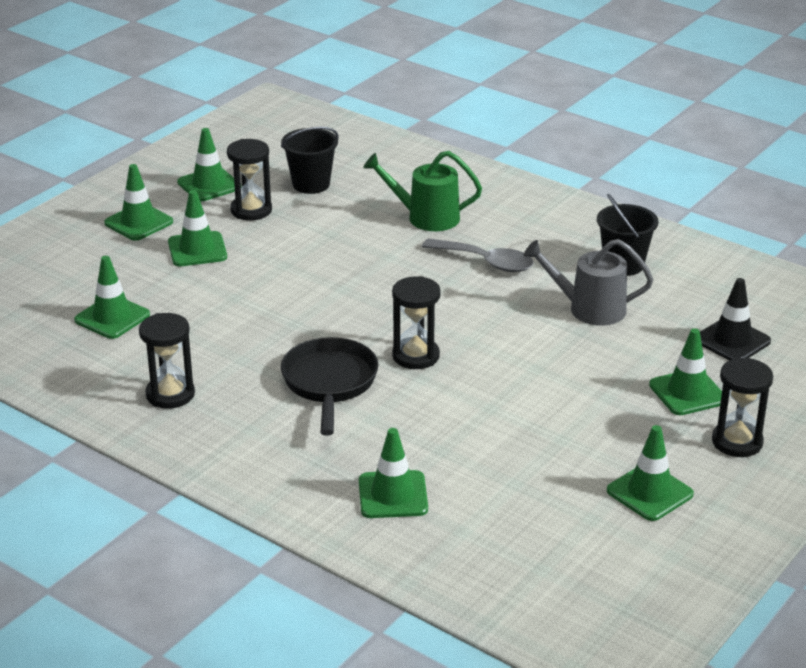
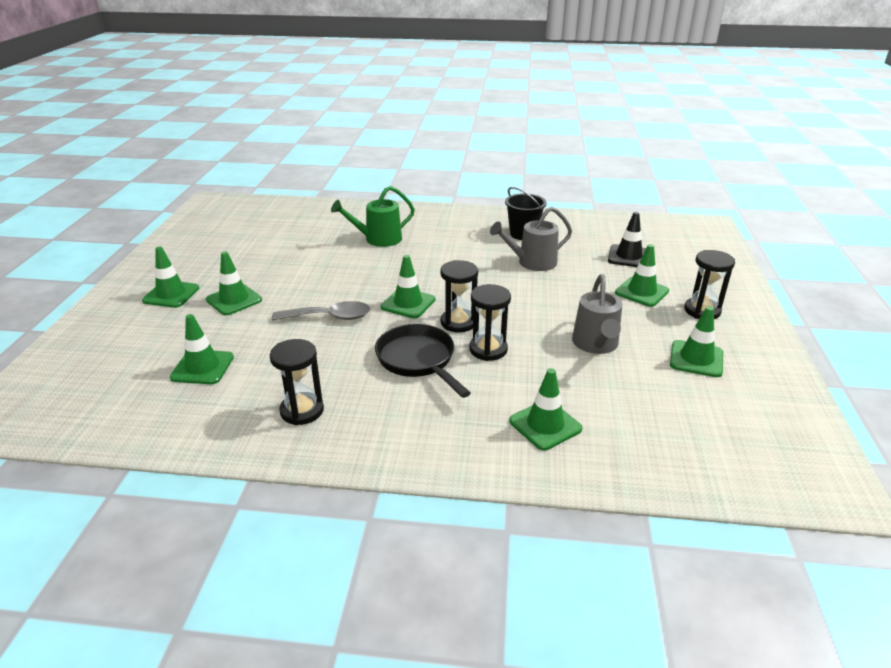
camera: 30 degrees left, 0 degrees up
green traffic cone [177,128,241,201] -> green traffic cone moved to [381,255,435,318]
black hourglass [227,139,272,220] -> black hourglass moved to [469,284,511,361]
black bucket [281,127,338,194] -> none
grey spoon [422,239,534,272] -> grey spoon moved to [272,301,370,320]
none -> grey watering can [572,274,622,354]

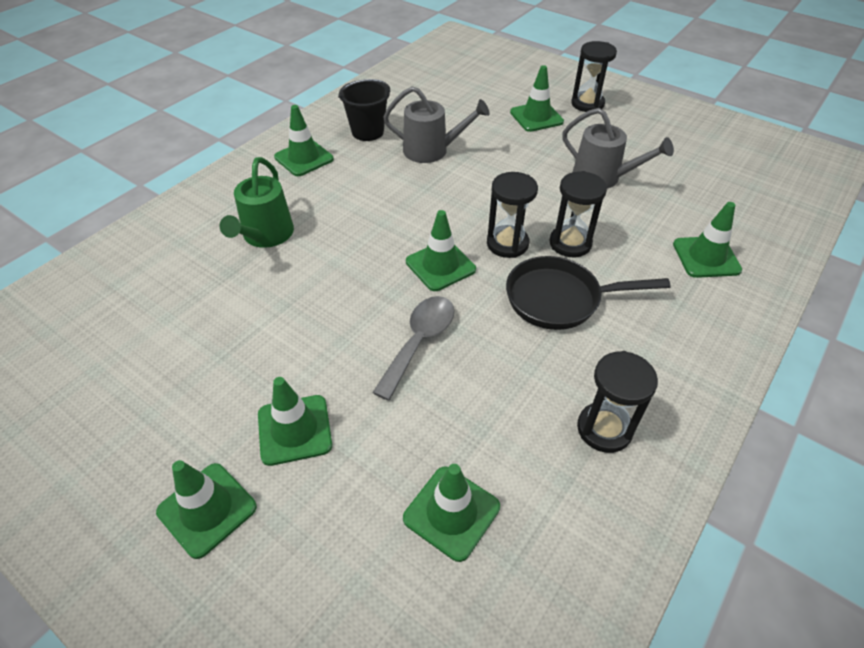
camera: 60 degrees left, 15 degrees up
grey watering can [490,207,572,271] -> grey watering can turned 90 degrees counterclockwise [383,86,490,163]
black traffic cone [608,212,646,267] -> none
green traffic cone [670,306,723,377] -> green traffic cone moved to [274,105,334,176]

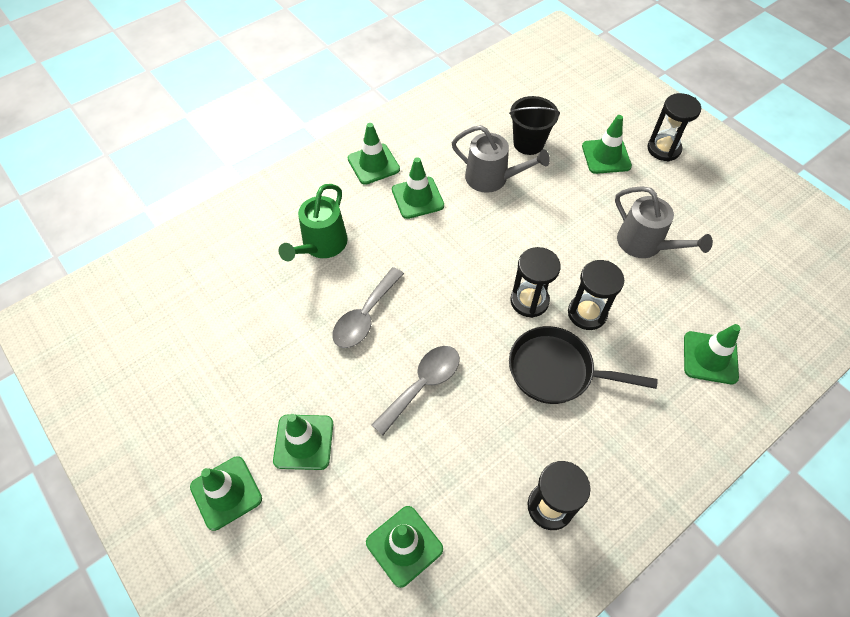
camera: 15 degrees right, 10 degrees up
black bucket [338,79,391,141] -> black bucket moved to [509,96,560,155]
green traffic cone [406,210,476,291] -> green traffic cone moved to [392,157,444,219]
none -> grey spoon [332,267,404,348]

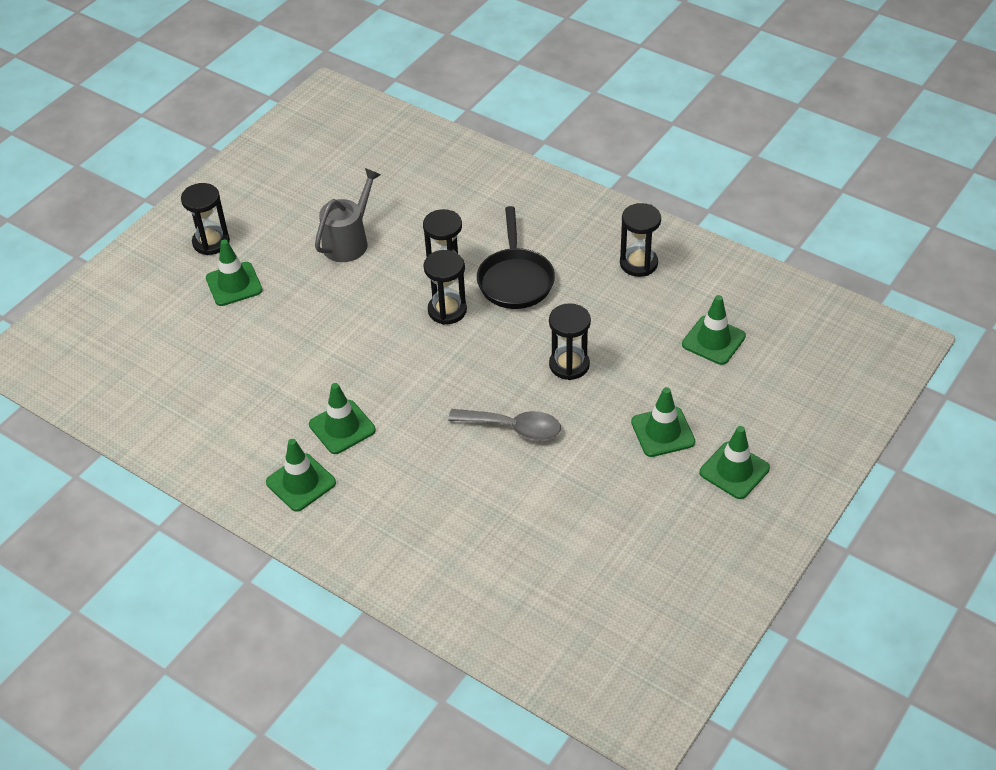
camera: 105 degrees left, 10 degrees down
green watering can [278,184,348,261] -> none
grey spoon [372,346,460,435] -> black hourglass [549,303,591,380]
grey watering can [452,125,550,193] -> none
black bucket [509,96,560,155] -> none
green traffic cone [684,324,741,384] -> none

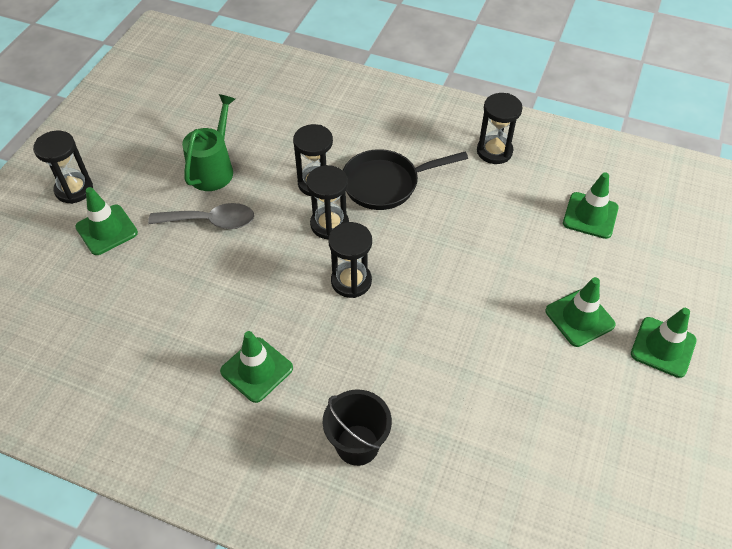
camera: 15 degrees left, 5 degrees up
green traffic cone [266,439,336,512] -> none
grey watering can [315,168,381,262] -> green watering can [182,94,235,191]
grey spoon [448,409,561,440] -> grey spoon moved to [148,203,254,229]
black pan [477,206,555,309] -> black pan turned 90 degrees clockwise [343,149,468,210]
black hourglass [549,303,591,380] -> black hourglass moved to [328,222,372,298]
none -> black bucket [323,390,392,466]

